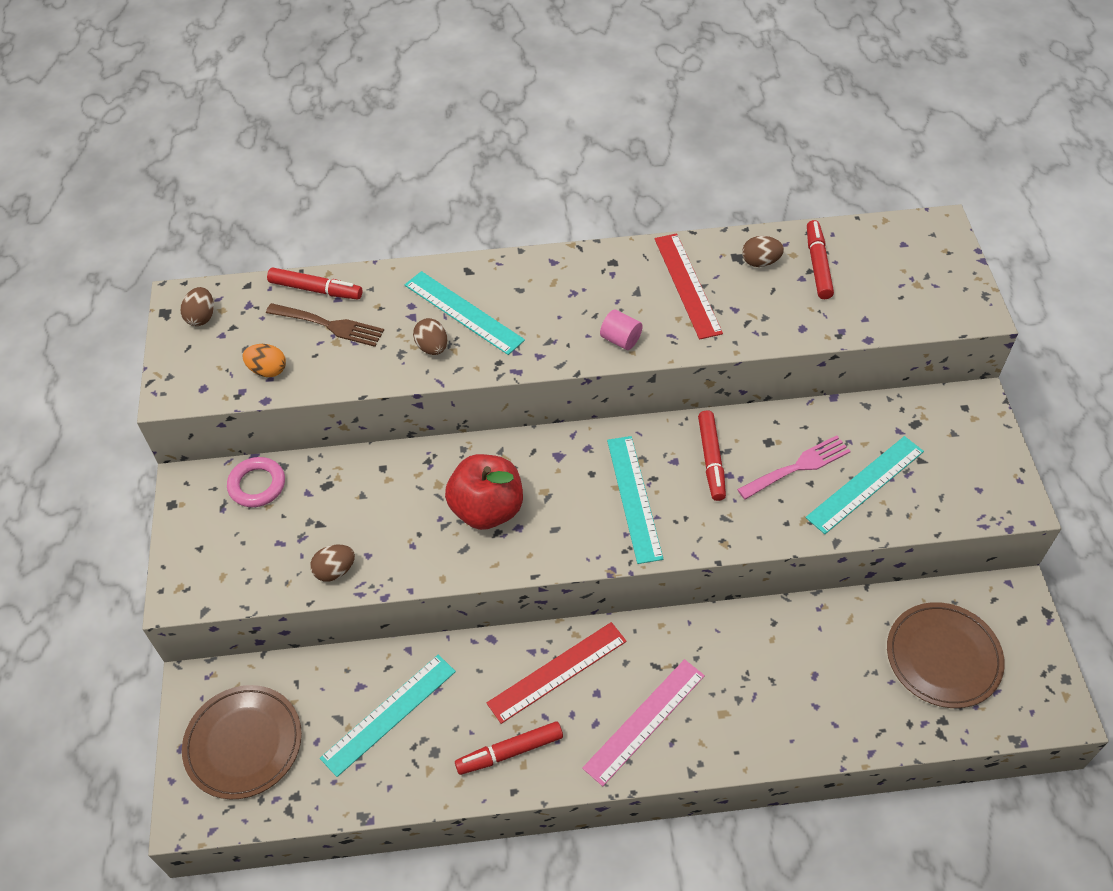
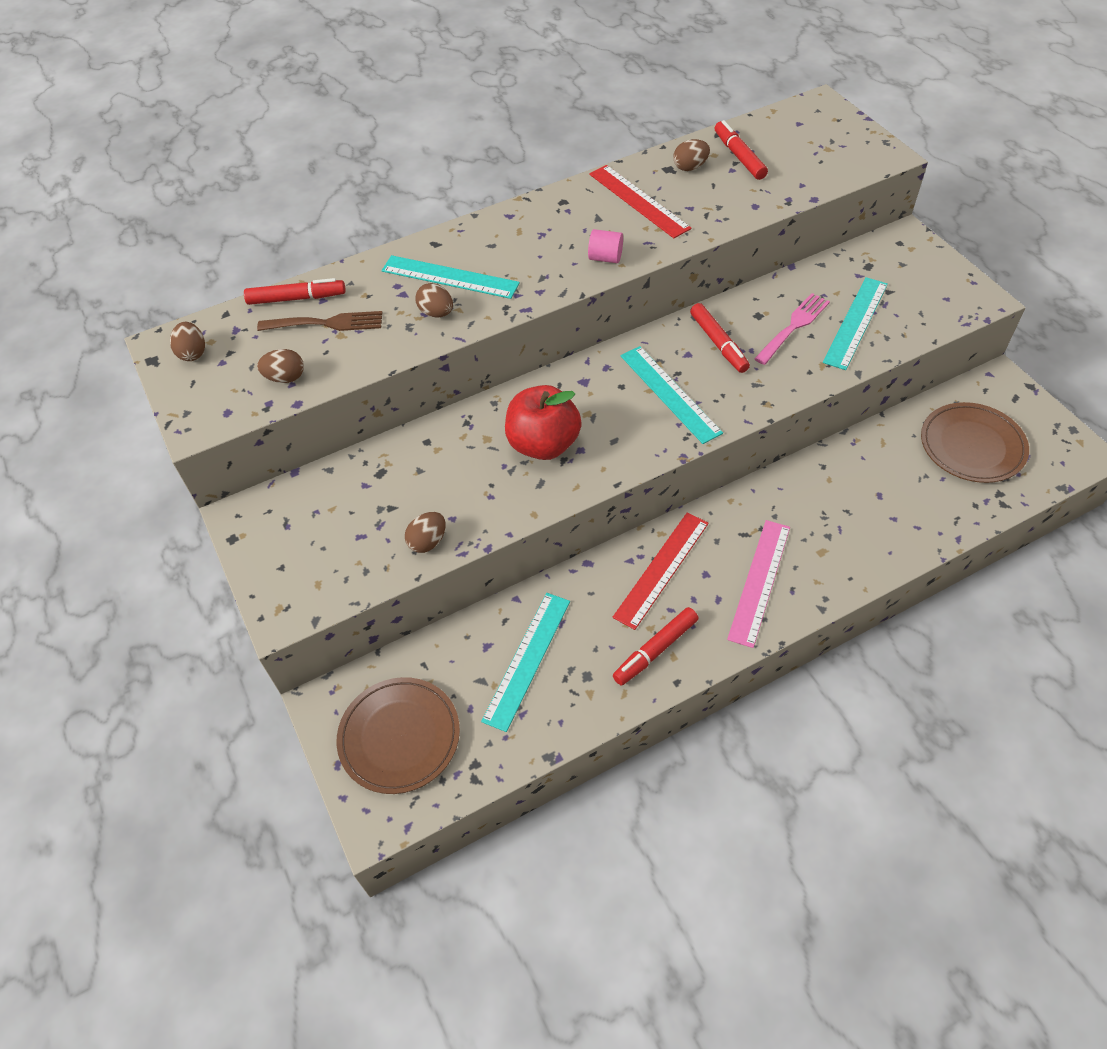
camera: 20 degrees left, 0 degrees up
pink ring [227,457,285,507] -> none
orange egg [242,344,286,377] -> brown egg [257,349,304,383]

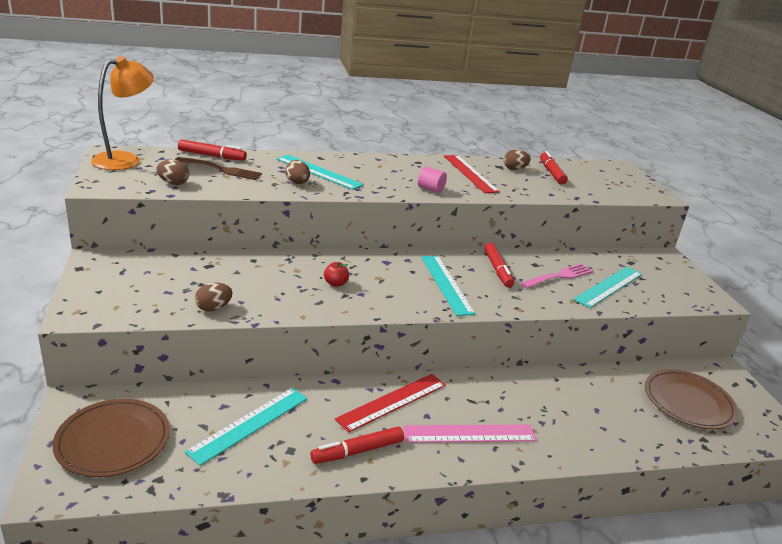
camera: 10 degrees right, 25 degrees down
brown egg [170,322,205,361] -> orange lamp [91,56,154,170]
red apple [505,385,582,460] -> red apple [324,262,349,287], size x0.43
pink ruler [727,520,790,648] -> pink ruler turned 45 degrees clockwise [403,424,537,443]

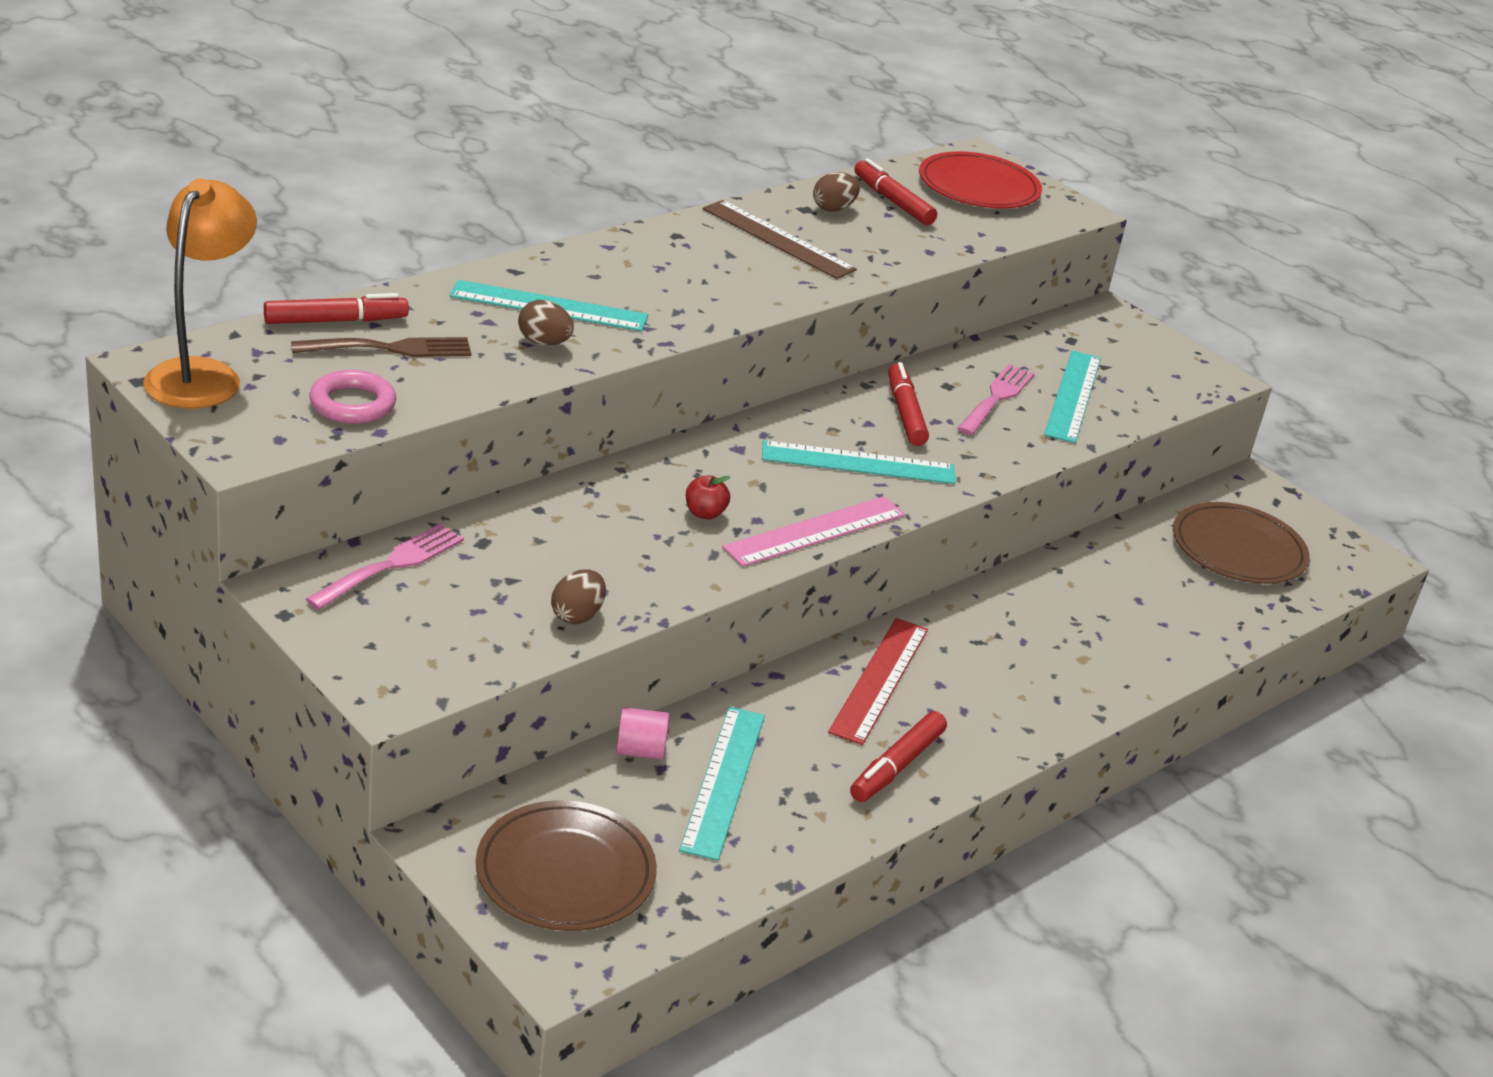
camera: 30 degrees left, 5 degrees up
brown egg [157,160,189,185] -> pink ring [309,370,396,424]
pink ruler [403,424,537,443] -> pink ruler moved to [722,496,905,567]
pink cylinder [418,166,447,193] -> pink cylinder moved to [616,707,669,760]
turquoise ruler [421,256,475,316] -> turquoise ruler turned 45 degrees counterclockwise [762,440,956,484]
red ruler [444,155,500,193] -> brown ruler [703,200,857,279]
red marker [484,242,514,288] -> red marker turned 150 degrees counterclockwise [888,362,929,446]
none -> pink fork [305,523,464,610]
none -> red plate [919,151,1042,209]

